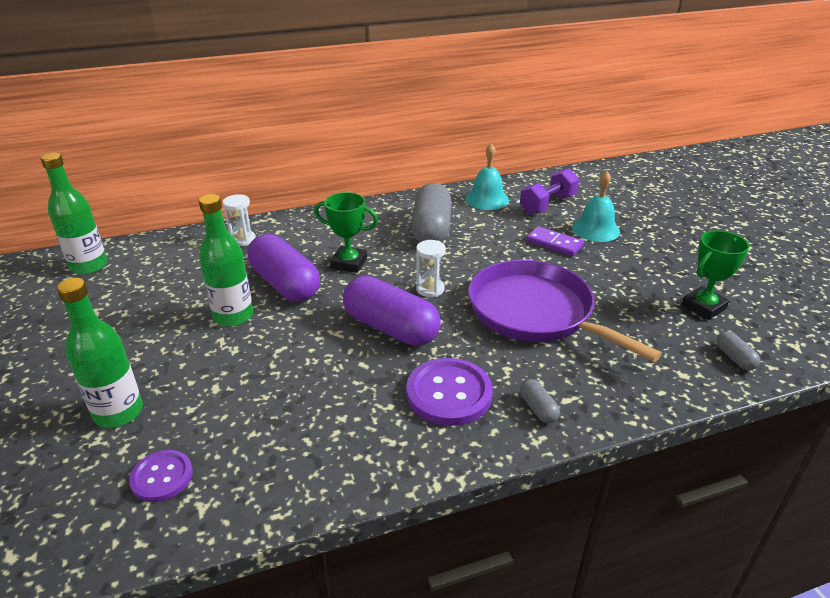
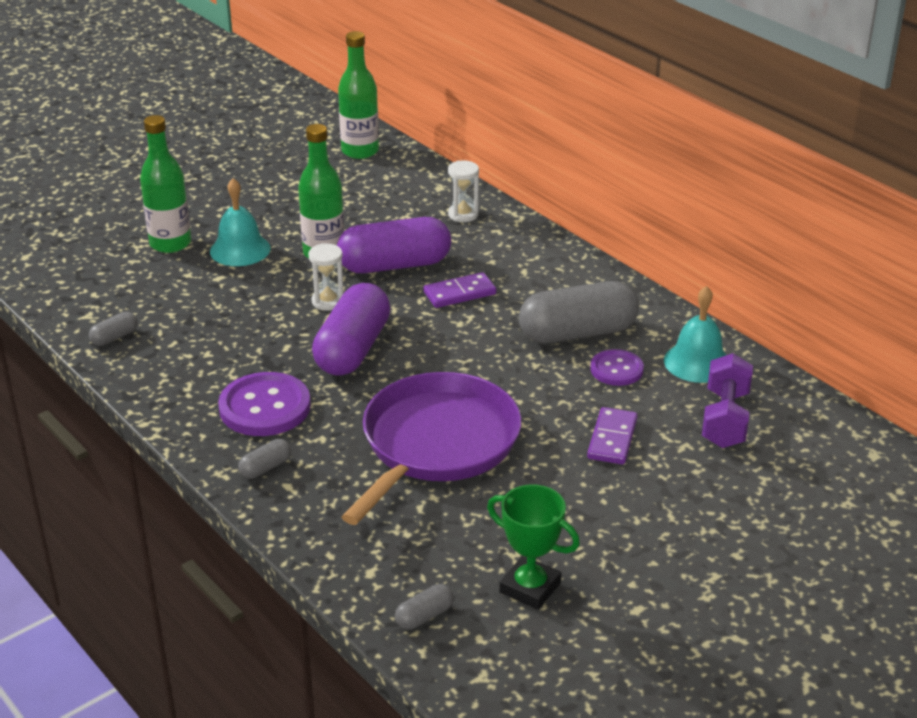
camera: 70 degrees right, 0 degrees up
purple button [129,450,193,502] -> purple button moved to [590,349,644,386]
purple capsule [247,234,320,302] -> purple capsule turned 45 degrees clockwise [337,217,451,273]
green trophy [314,192,378,273] -> purple domino [423,272,496,308]
white hourglass [416,240,446,297] -> white hourglass moved to [308,243,344,311]
purple dumbbell [520,168,579,214] -> purple dumbbell turned 75 degrees clockwise [702,353,753,448]
turquoise bell [572,171,620,242] -> turquoise bell moved to [210,178,271,266]
none -> grey capsule [89,312,138,346]

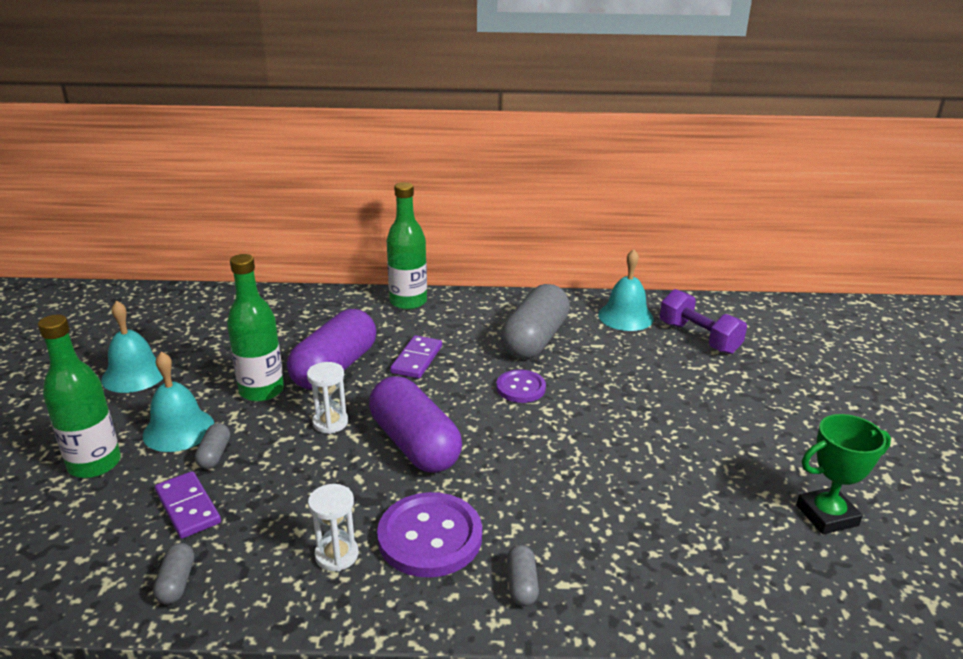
camera: 50 degrees left, 5 degrees down
green bottle [338,31,379,159] -> green bottle moved to [387,182,427,310]
purple pan [341,372,521,525] -> none
grey capsule [395,584,454,630] -> grey capsule moved to [195,423,230,469]
white hourglass [448,161,479,222] -> white hourglass moved to [308,484,359,571]
purple domino [587,407,638,464] -> purple domino moved to [155,471,221,539]
purple button [590,349,644,386] -> purple button moved to [496,370,546,403]
none -> turquoise bell [101,301,163,393]

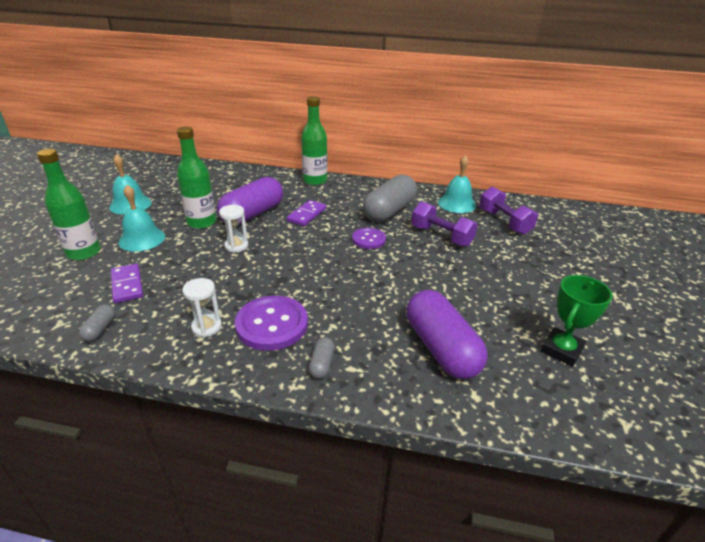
camera: 10 degrees right, 5 degrees up
grey capsule [195,423,230,469] -> none
purple capsule [369,376,462,473] -> purple capsule moved to [407,290,488,379]
green trophy [796,414,891,534] -> green trophy turned 45 degrees counterclockwise [541,275,613,367]
none -> purple dumbbell [411,202,478,247]

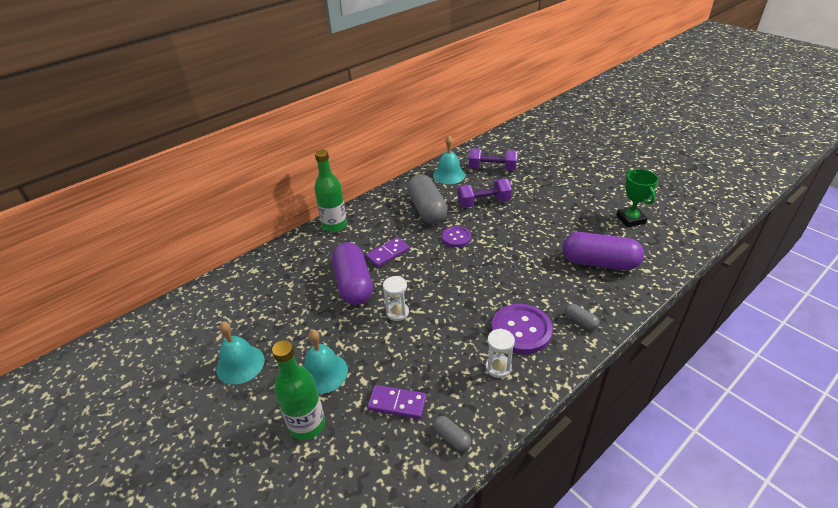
camera: 50 degrees left, 5 degrees up
green bottle [177,127,217,229] -> none
purple domino [287,200,326,226] -> purple domino turned 75 degrees clockwise [366,237,410,267]

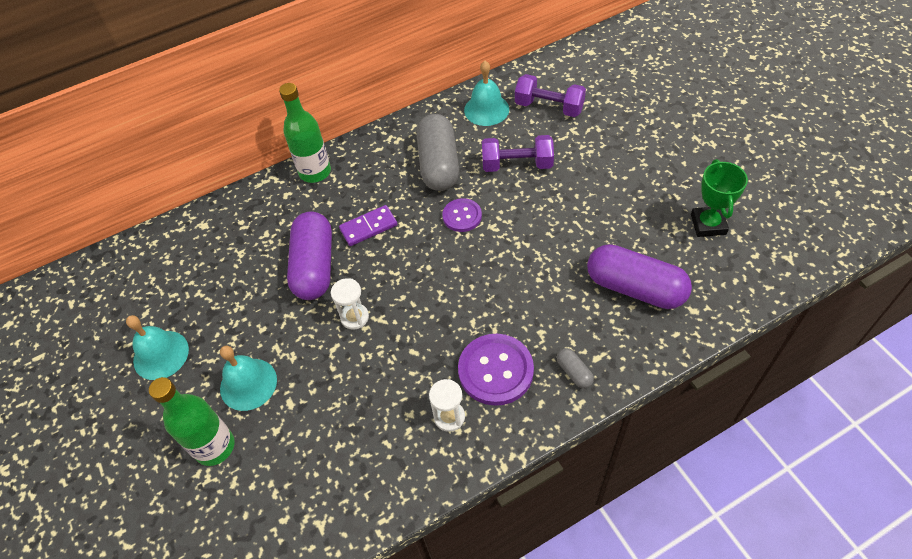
camera: 15 degrees right, 15 degrees up
purple domino [368,385,426,419] -> none
grey capsule [433,416,471,451] -> none

